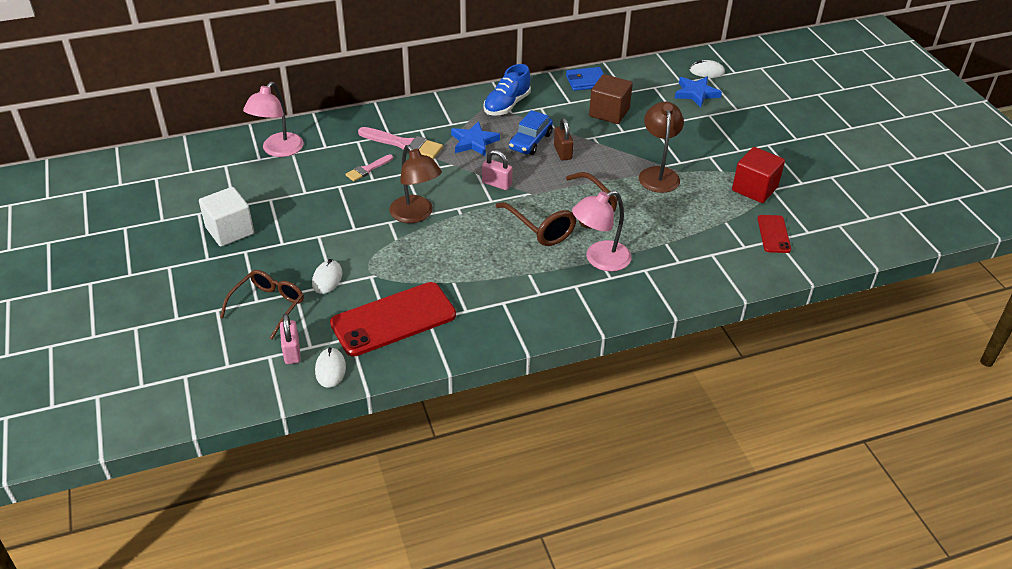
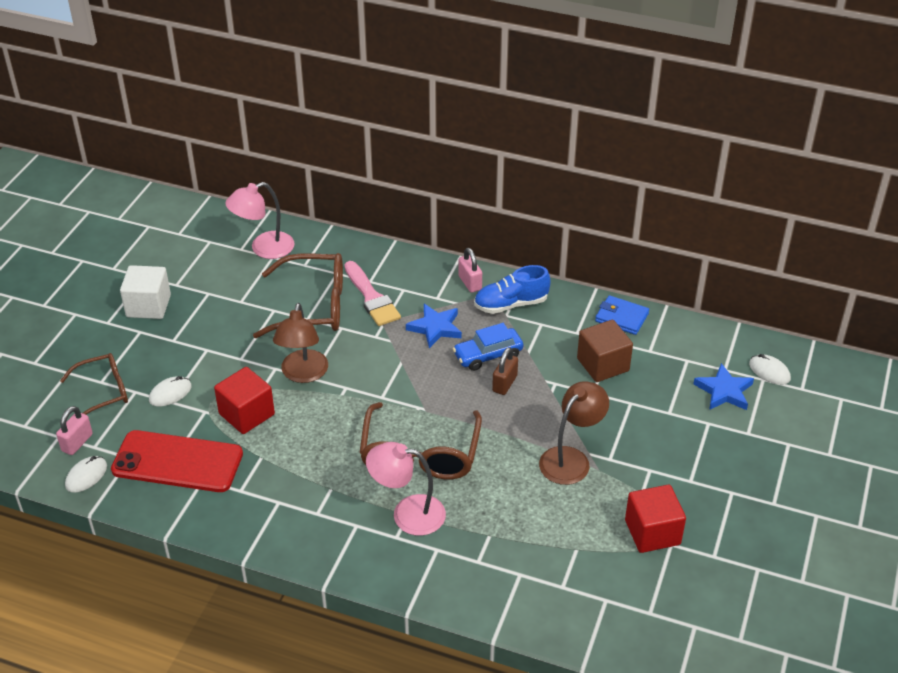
camera: 40 degrees right, 0 degrees up
pink brush [345,154,393,181] -> brown glasses [253,253,343,338]
pink padlock [482,150,512,190] -> pink padlock moved to [458,248,482,293]
red phone [758,215,791,253] -> none
none -> red cube [214,367,275,434]

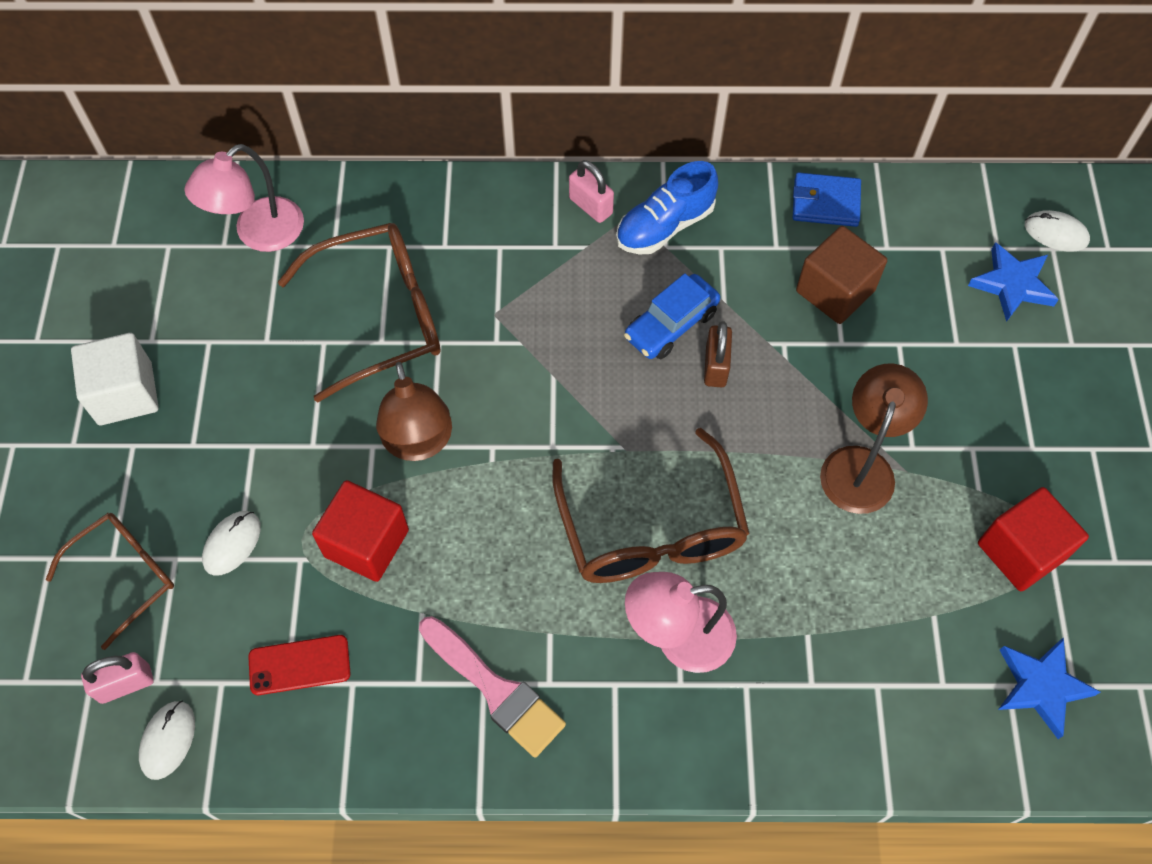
camera: 20 degrees left, 20 degrees up
pink padlock [56,406,93,455] -> pink padlock turned 60 degrees clockwise [81,652,153,704]
red phone [111,430,243,492] -> red phone [248,635,351,695], size x0.51
pink brush [344,261,401,326] -> pink brush moved to [419,616,566,758]
blue star [406,304,462,348] -> blue star moved to [998,637,1100,739]

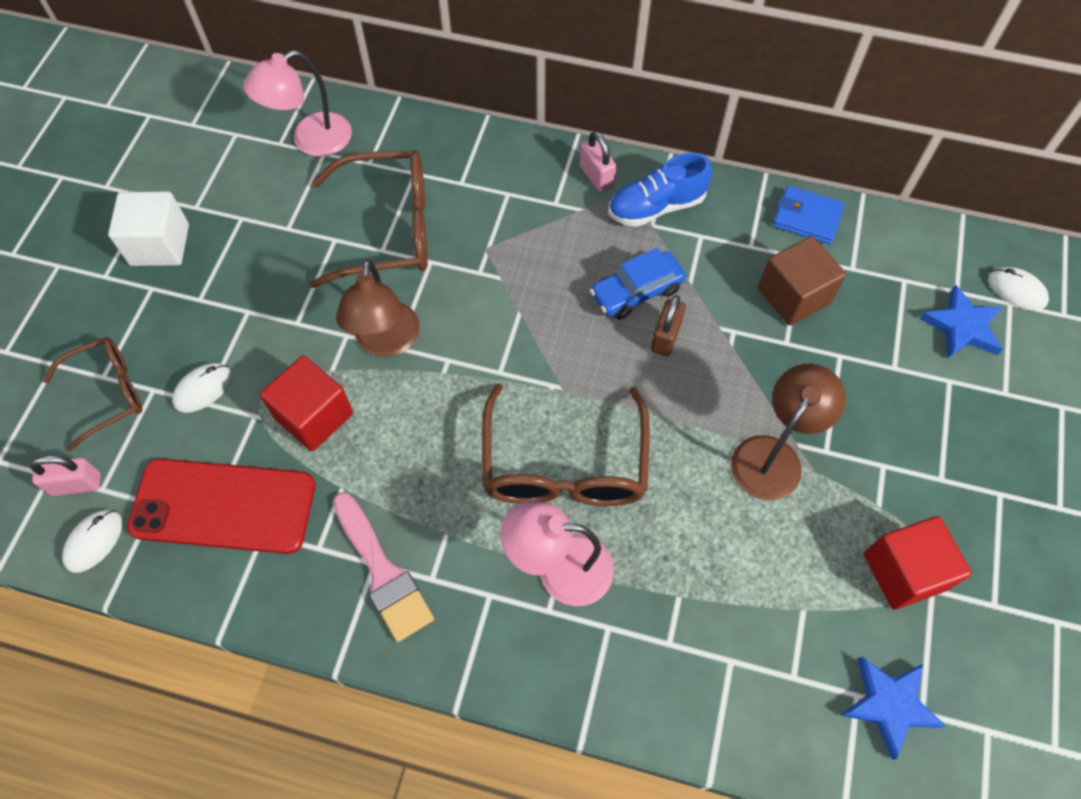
camera: 15 degrees right, 0 degrees up
red phone [248,635,351,695] -> red phone [127,458,315,554], size x1.97

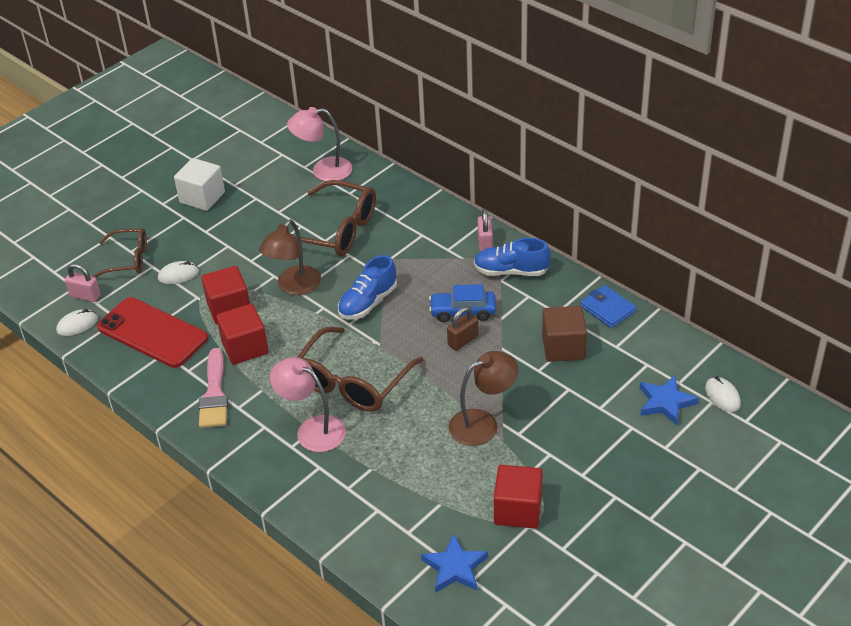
camera: 30 degrees right, 20 degrees down
none -> red cube [216,304,269,365]
none -> blue shoe [338,255,397,319]

